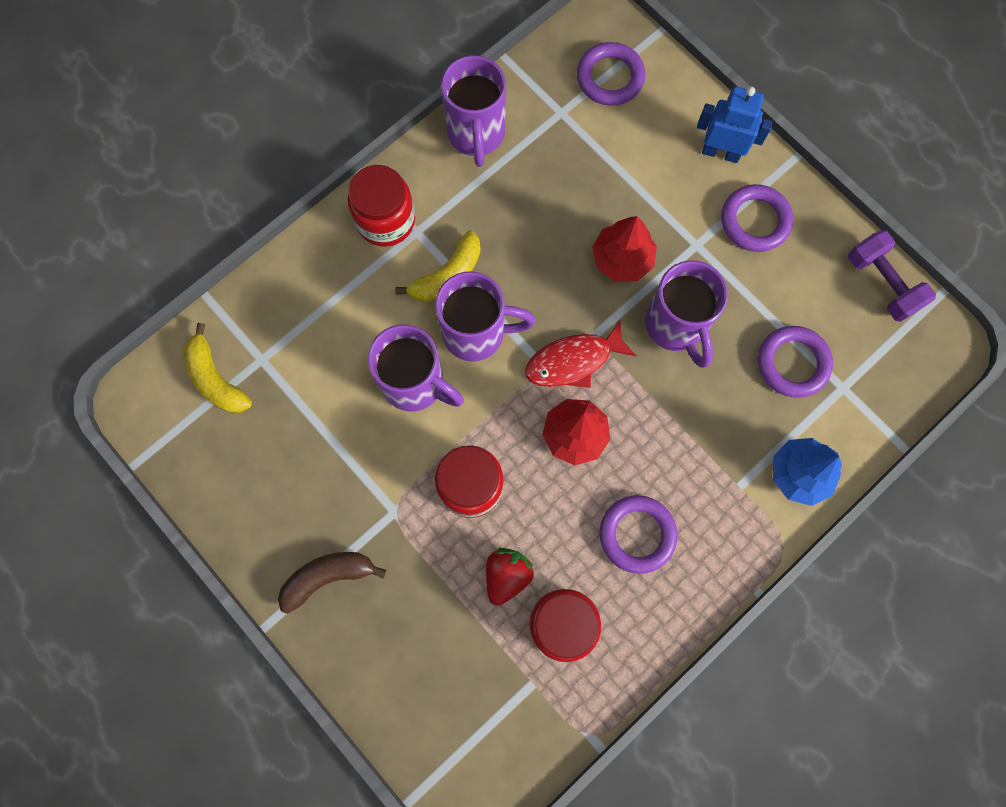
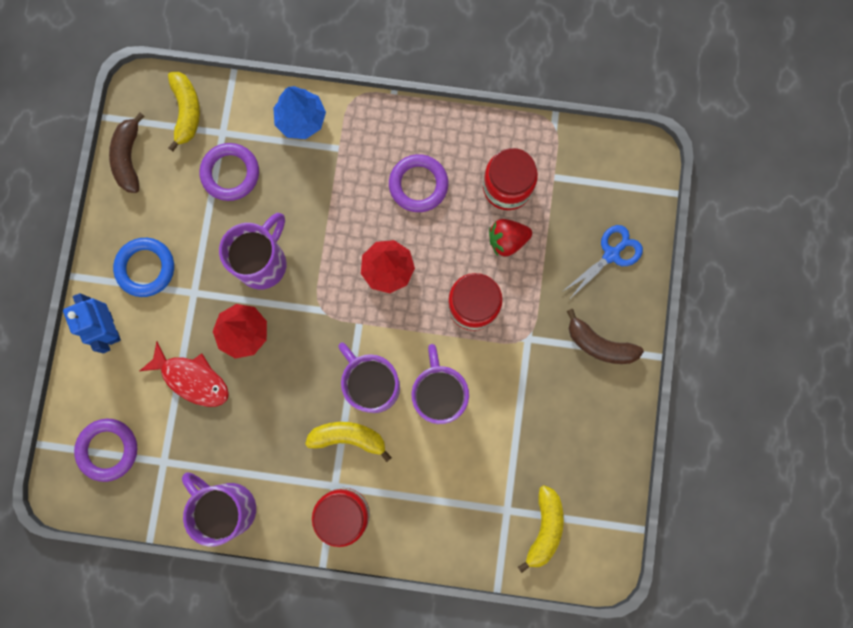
camera: 130 degrees left, 5 degrees up
purple mug [441,55,506,167] -> purple mug turned 90 degrees counterclockwise [182,472,256,547]
red fish [525,320,637,388] -> red fish moved to [140,341,229,407]
purple ring [721,184,793,252] -> blue ring [113,238,174,297]
purple dumbbell [848,230,936,322] -> brown banana [109,112,145,193]
none -> yellow banana [168,72,200,151]
none -> blue scissors [562,225,643,300]

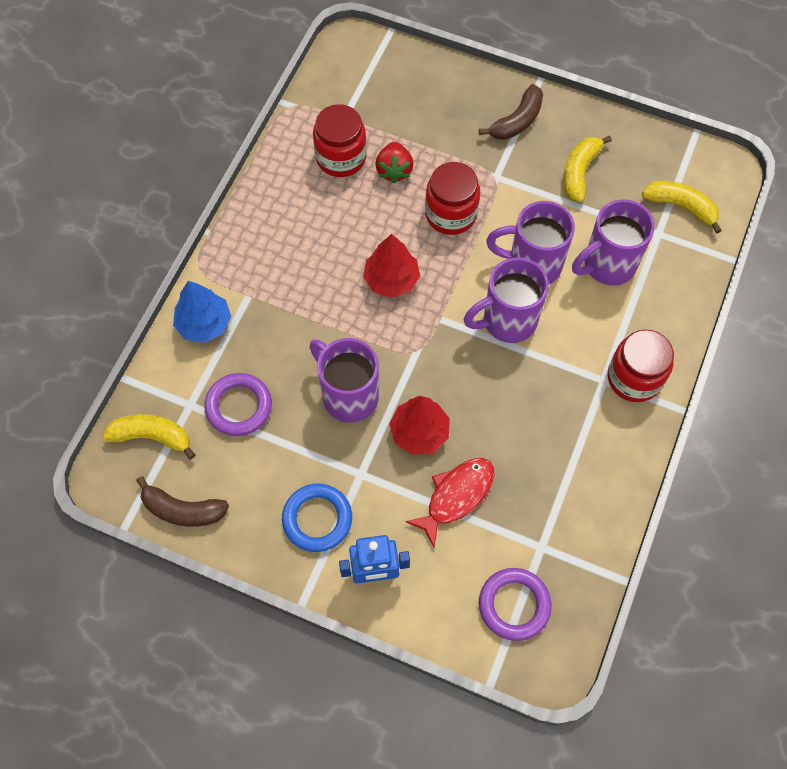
camera: 75 degrees left, 15 degrees down
purple mug [182,472,256,547] -> purple mug moved to [572,199,655,285]
yellow banana [305,422,392,462] -> yellow banana moved to [563,136,612,203]
purple ring [389,154,448,212] -> none
blue scissors [562,225,643,300] -> none

